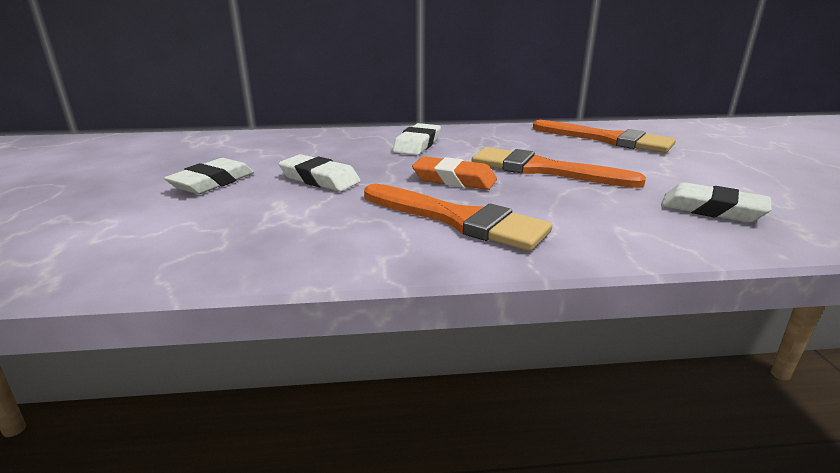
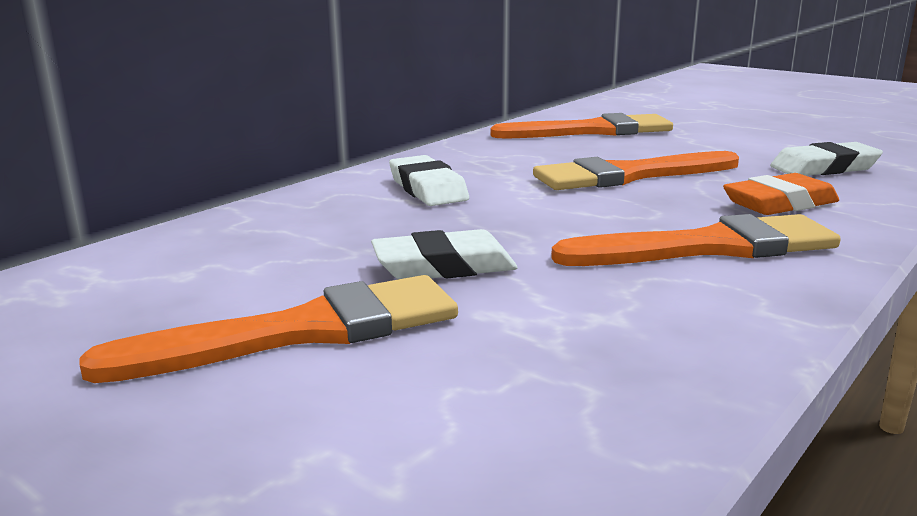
camera: 45 degrees left, 5 degrees down
white eraser [164,158,254,194] -> orange brush [80,275,458,383]
orange eraser [412,156,497,190] -> orange eraser moved to [723,173,839,215]

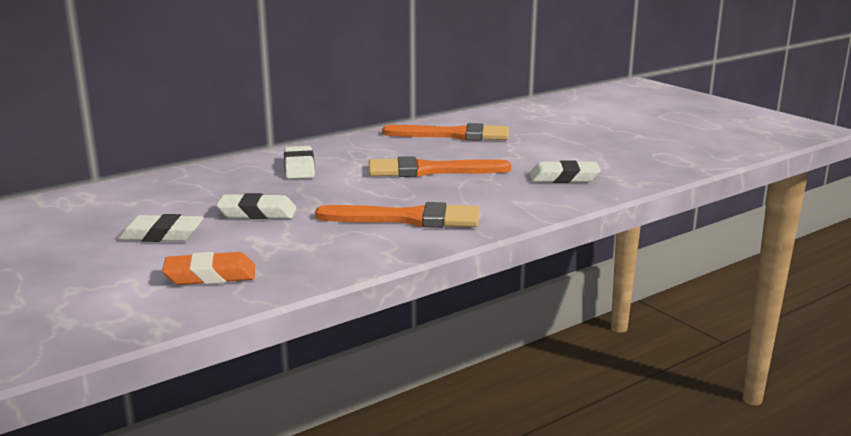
camera: 15 degrees right, 0 degrees up
orange brush [80,275,458,383] -> white eraser [118,214,204,242]
orange eraser [723,173,839,215] -> orange eraser moved to [162,252,255,285]

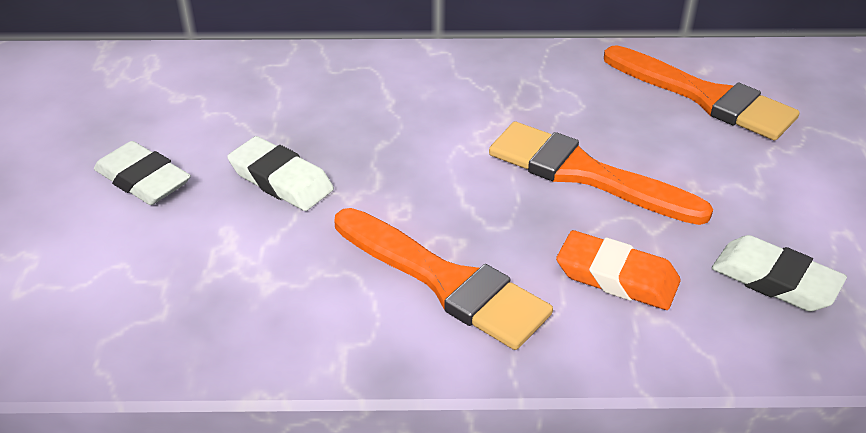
camera: 35 degrees right, 20 degrees up
orange eraser [162,252,255,285] -> orange eraser moved to [556,230,681,310]
white eraser [284,146,315,179] -> none

